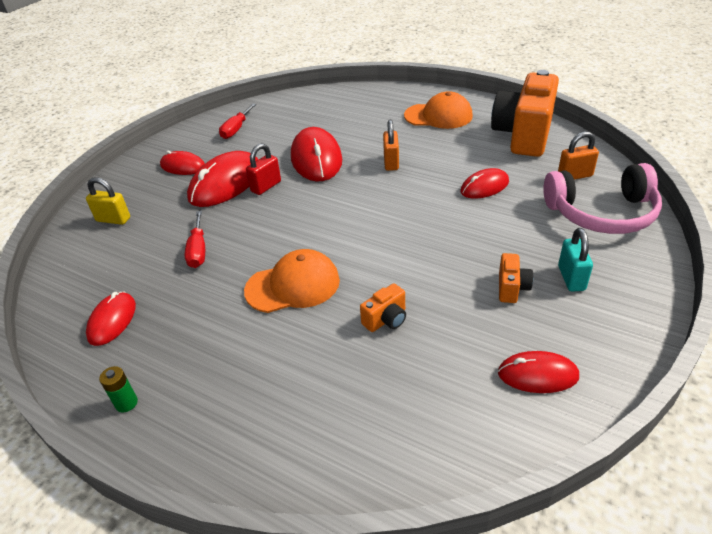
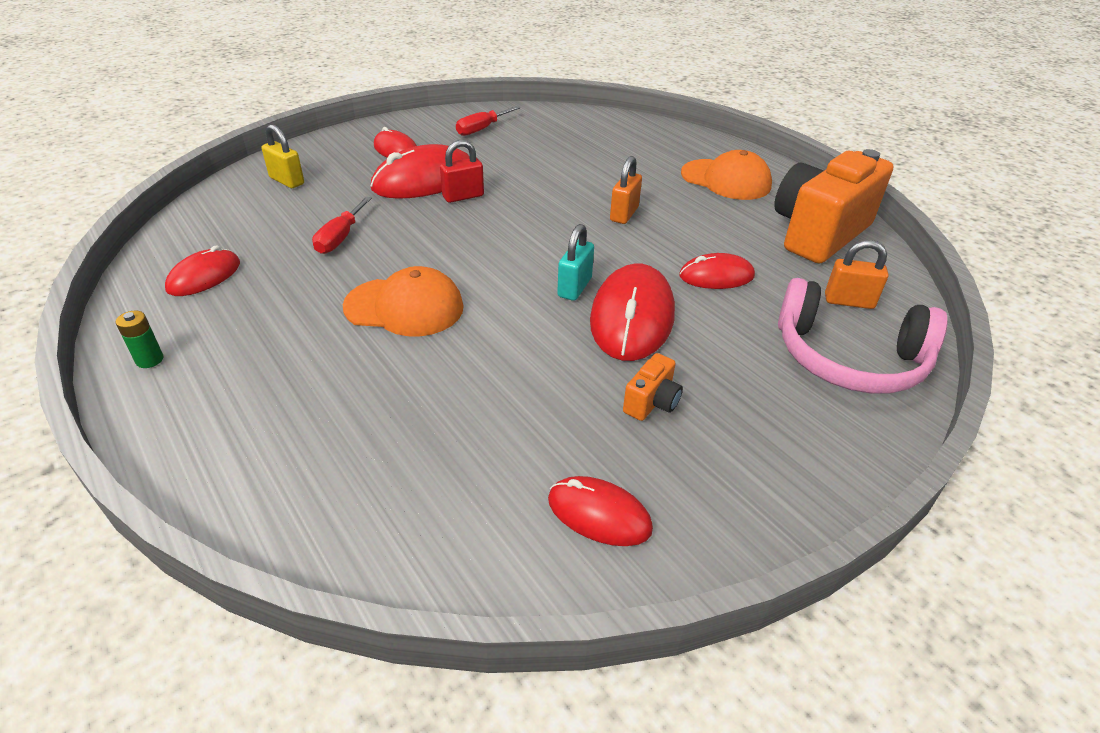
camera: 20 degrees right, 0 degrees up
red mouse [291,127,342,181] -> red mouse moved to [590,263,675,361]
orange camera [360,283,406,332] -> none
turquoise padlock [558,228,593,292] -> turquoise padlock moved to [557,224,594,301]

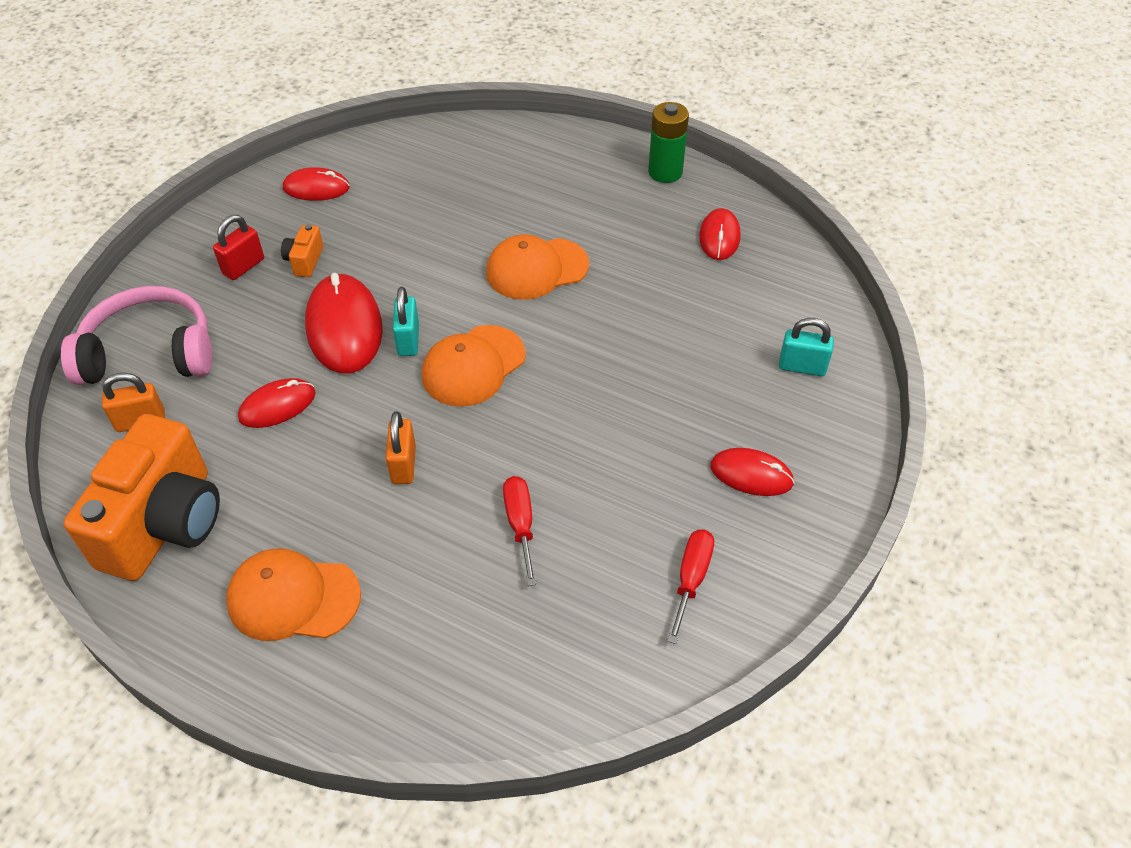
camera: 155 degrees right, 10 degrees up
green battery [116,311,164,368] -> green battery [648,102,689,183], size x1.84
yellow padlock [262,124,304,188] -> turquoise padlock [779,318,834,376]
red screwdriver [312,197,372,254] -> red screwdriver moved to [503,476,537,586]
red mouse [370,144,470,199] -> none
red padlock [440,140,484,203] -> red padlock moved to [213,215,264,280]
none -> orange cap [422,325,526,407]

